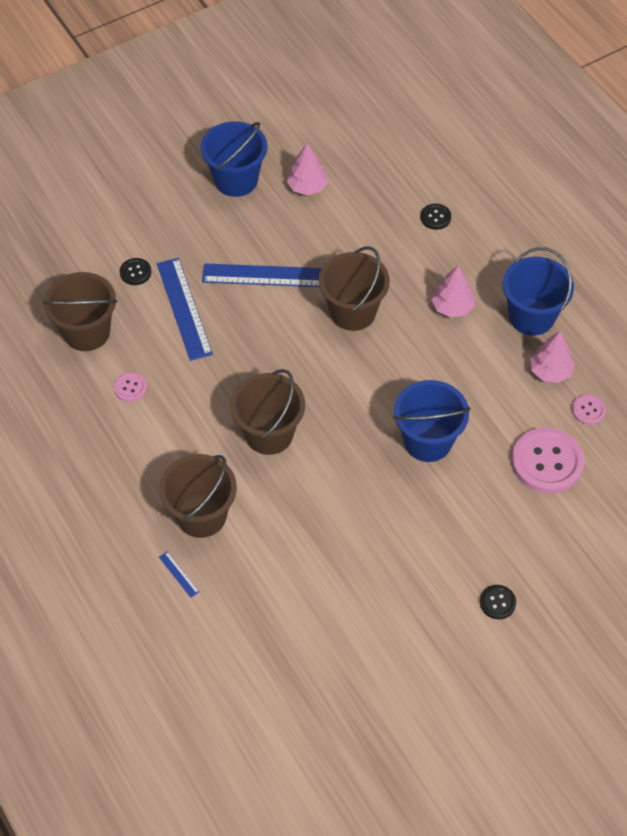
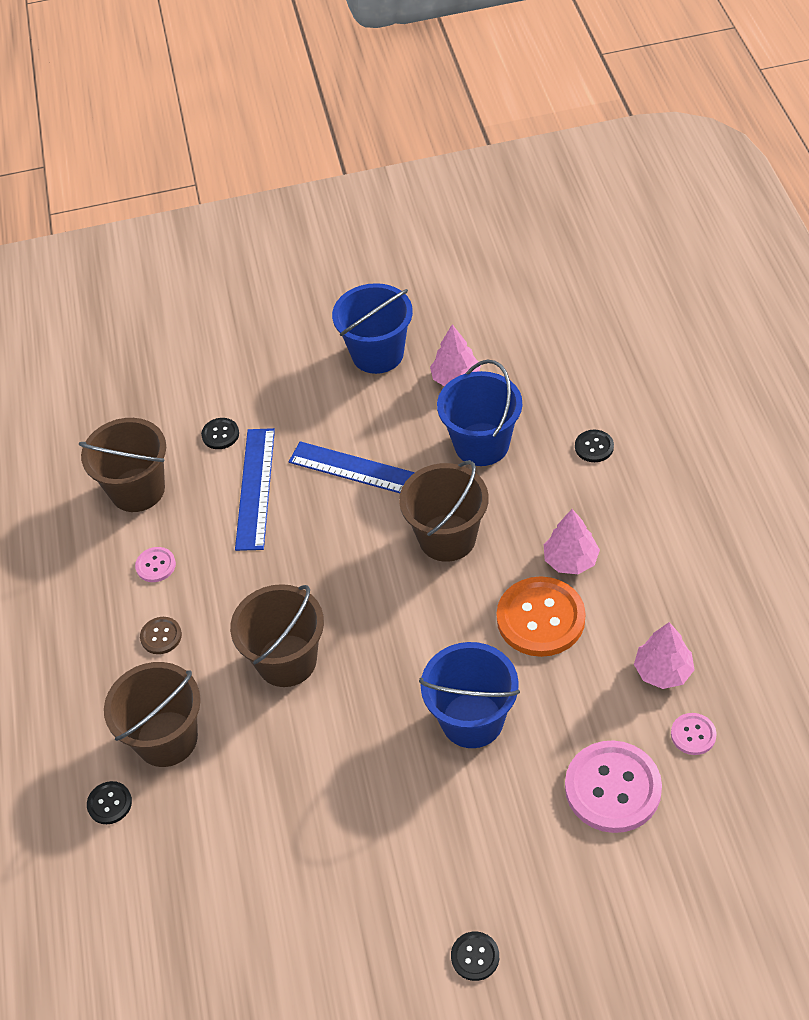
camera: 25 degrees right, 5 degrees down
blue ruler [159,552,199,598] -> black button [87,781,132,824]
blue bucket [503,247,574,335] -> blue bucket moved to [437,360,522,466]
none -> brown button [140,617,182,654]
none -> orange button [497,576,585,657]

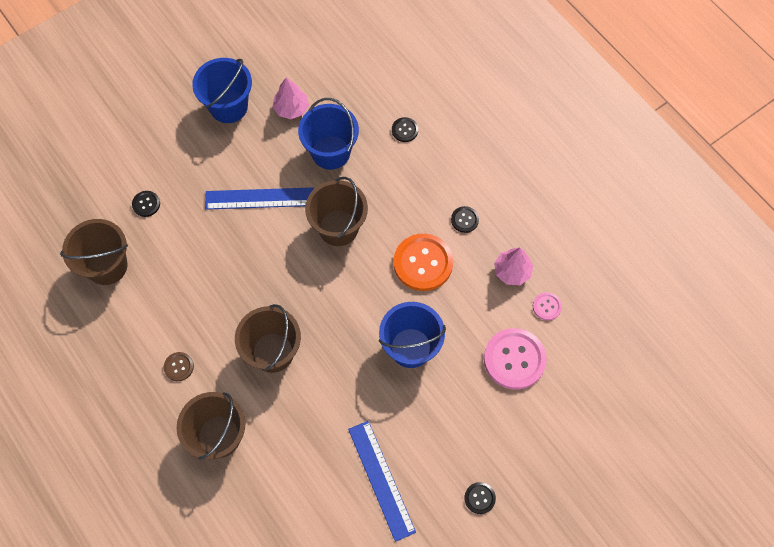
camera: 30 degrees left, 15 degrees up
black button [87,781,132,824] -> black button moved to [451,206,479,233]
pink button [135,547,176,582] -> none
blue ruler [235,428,275,551] -> blue ruler moved to [348,421,416,542]
pink tree [544,509,600,574] -> none

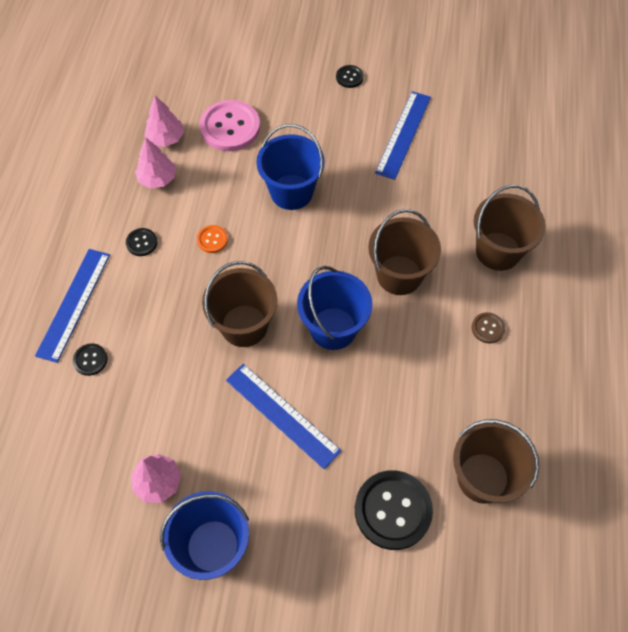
camera: 135 degrees left, 5 degrees down
black button [132,191,160,217] -> black button [355,470,433,550], size x2.10
blue bucket [298,98,359,170] -> blue bucket moved to [297,266,372,350]
orange button [394,234,453,291] -> orange button [197,225,228,253], size x0.48
pink button [533,292,562,320] -> pink tree [144,96,184,147]
none -> blue ruler [35,249,110,363]

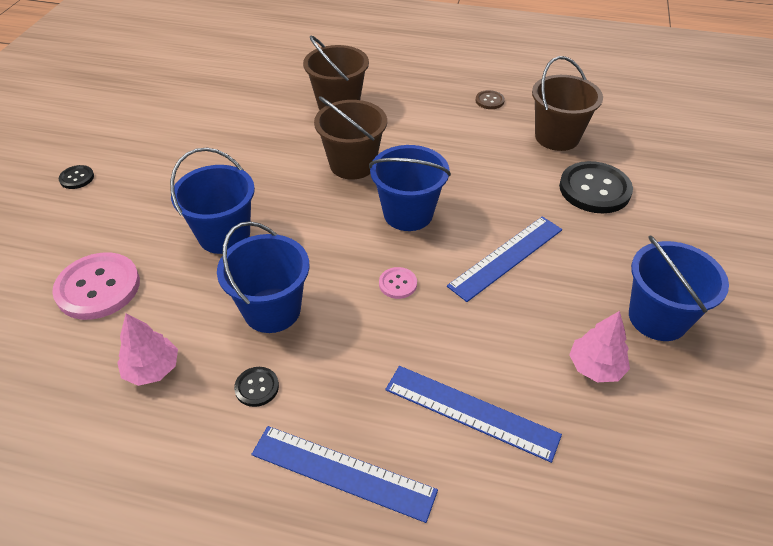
camera: 85 degrees left, 15 degrees down
black button [73,343,107,376] -> none
pink tree [144,96,184,147] -> none
orange button [197,225,228,253] -> blue bucket [217,221,310,333]
brown bucket [202,261,278,347] -> pink button [379,267,417,299]
blue ruler [375,91,431,180] -> blue ruler moved to [385,366,562,463]
brown button [472,312,505,343] -> brown button moved to [475,90,505,109]

